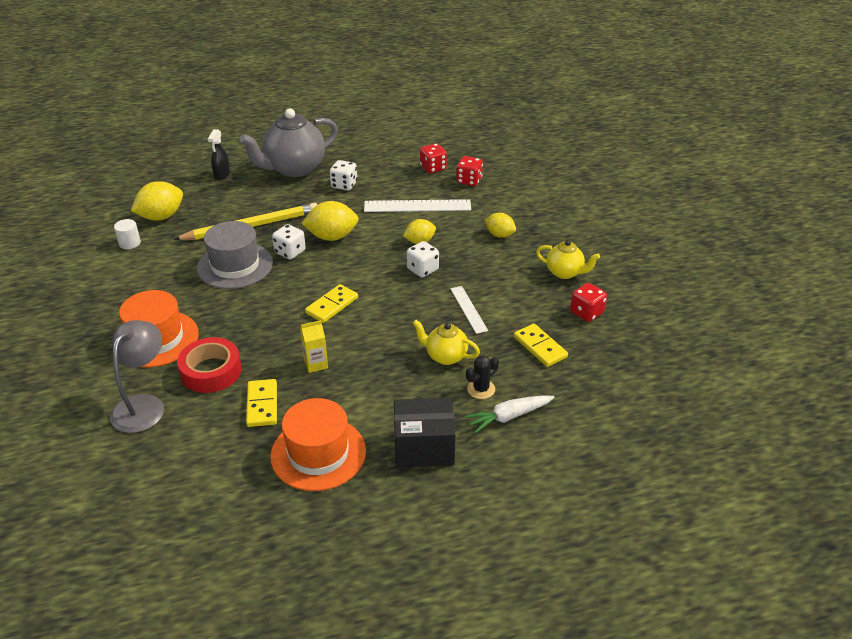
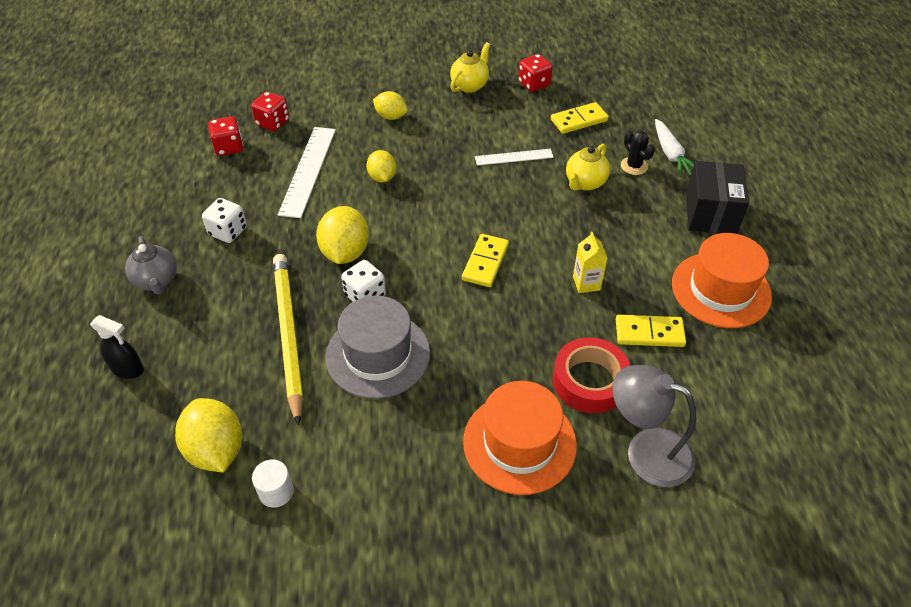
camera: 80 degrees left, 10 degrees up
grey teapot [240,108,338,177] -> grey teapot [125,236,177,294], size x0.52
yellow domino [305,284,358,323] -> yellow domino turned 60 degrees clockwise [462,234,509,287]
white dice [406,241,439,277] -> none
yellow lemon [485,213,516,238] -> yellow lemon turned 75 degrees clockwise [373,91,408,120]

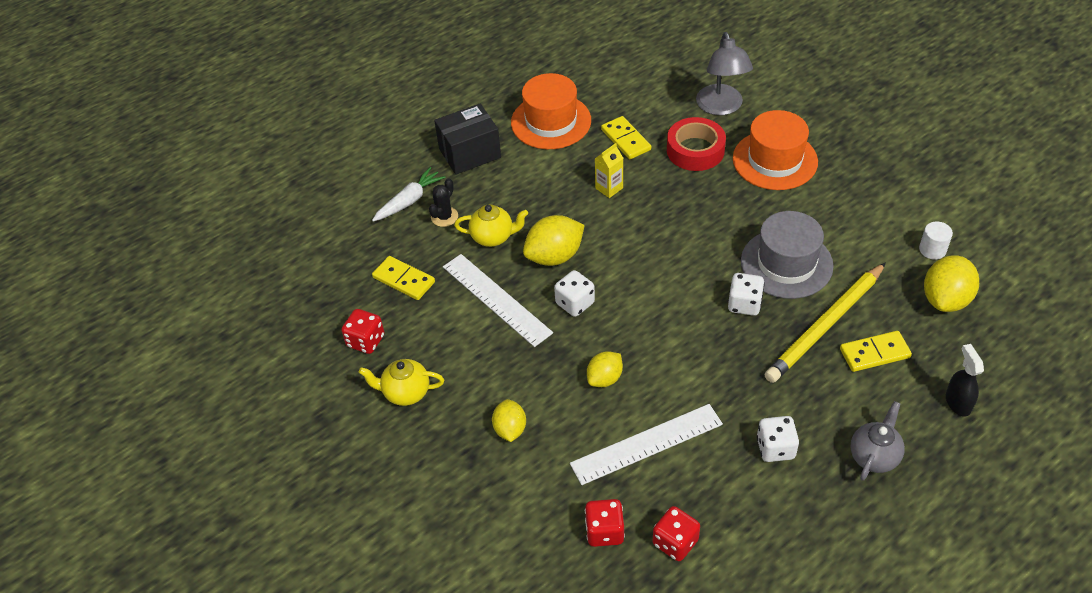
camera: 120 degrees left, 0 degrees up
yellow lemon [316,206,369,264] -> yellow lemon moved to [523,215,584,266]
yellow domino [462,234,509,287] -> yellow domino moved to [840,331,912,372]
white ruler [475,149,554,166] -> white ruler [443,254,553,347], size x1.68
none -> white dice [554,270,595,317]

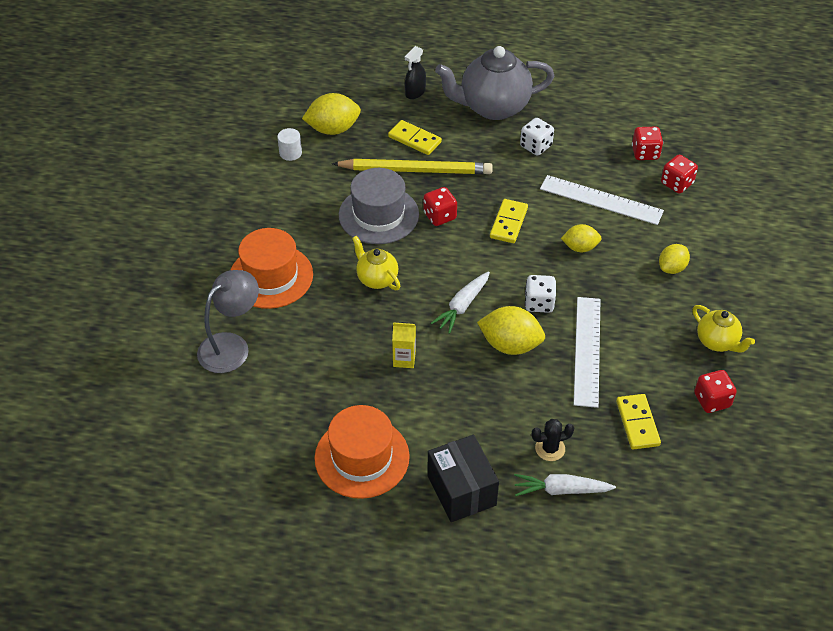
camera: 135 degrees left, 0 degrees up
black box [434,103,501,175] -> black box turned 45 degrees clockwise [427,435,499,522]
yellow teapot [454,204,528,247] -> yellow teapot moved to [352,236,400,290]
yellow domino [601,116,651,159] -> yellow domino moved to [490,199,528,243]
red tape [667,117,726,171] -> none
white dice [728,273,765,316] -> red dice [423,187,457,226]
grey teapot [851,401,905,481] -> grey teapot [435,46,554,120], size x1.92
none -> white carrot [431,272,490,334]

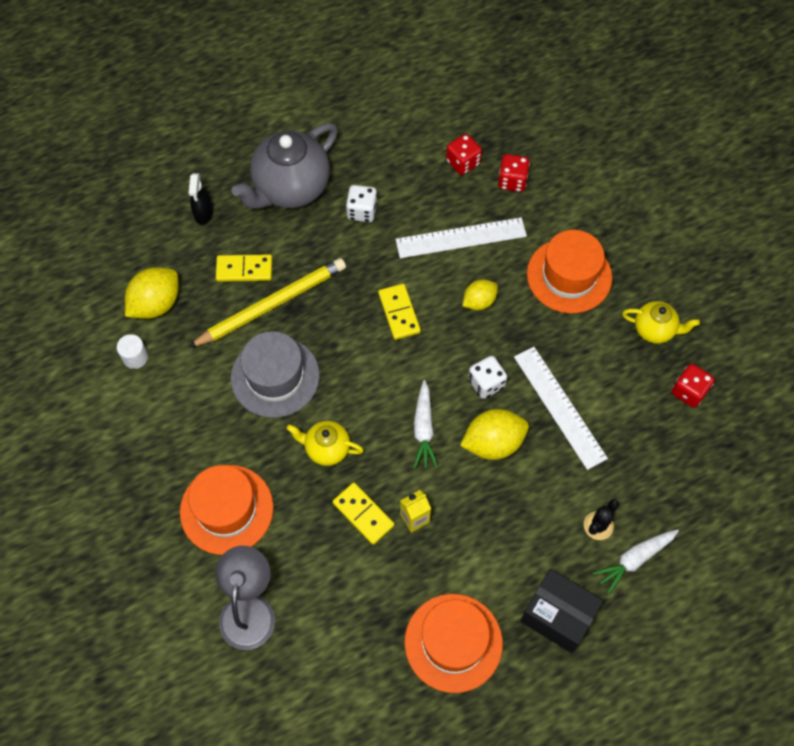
camera: 35 degrees left, 15 degrees up
red dice [423,187,457,226] -> none
yellow domino [616,394,661,449] -> yellow domino moved to [332,482,395,545]
yellow lemon [659,244,690,274] -> orange hat [527,230,612,313]

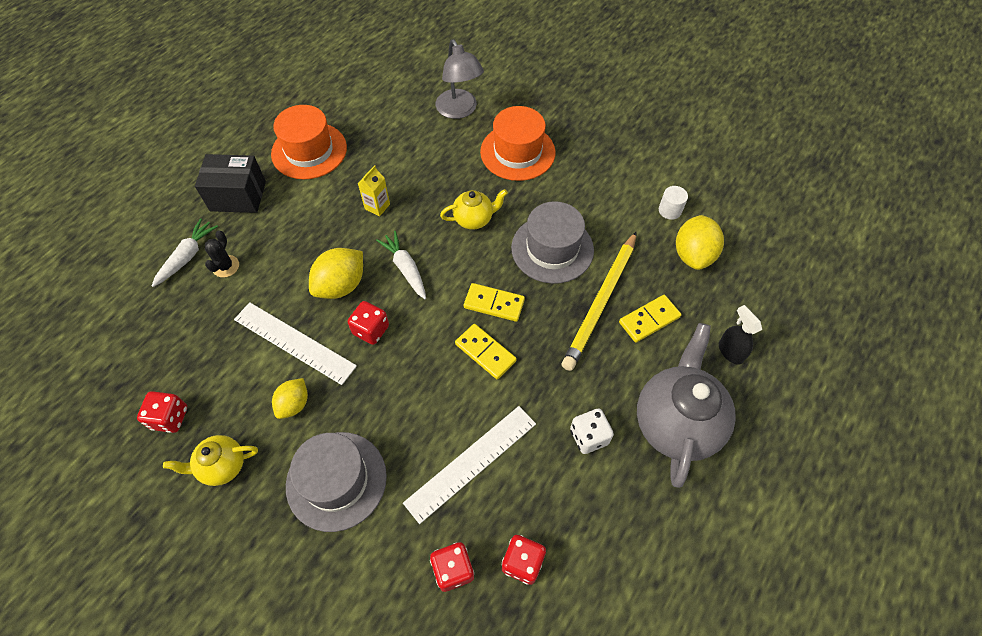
camera: 150 degrees right, 5 degrees down
yellow domino [332,482,395,545] -> yellow domino moved to [464,283,525,322]
yellow lemon [463,280,498,310] -> yellow lemon moved to [272,378,308,419]
white dice [468,356,507,399] -> red dice [348,301,389,345]
orange hat [527,230,612,313] -> grey hat [286,432,387,532]

